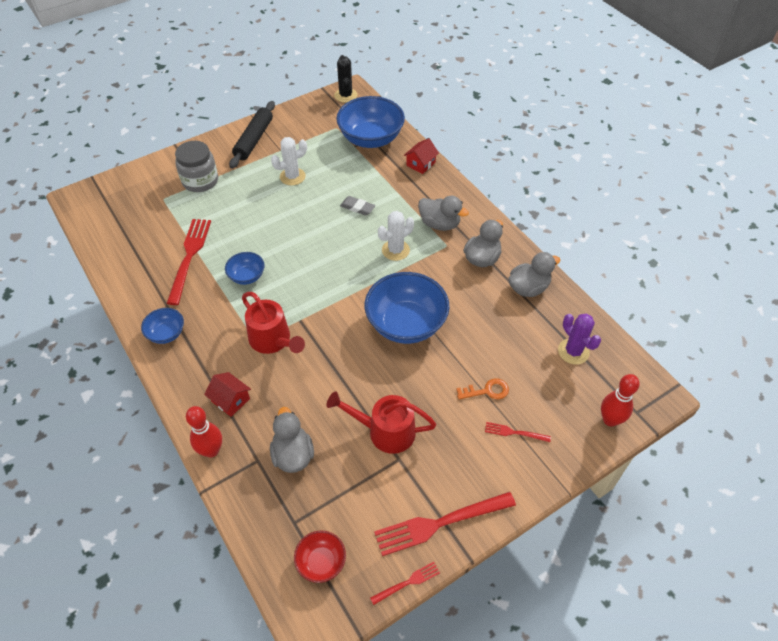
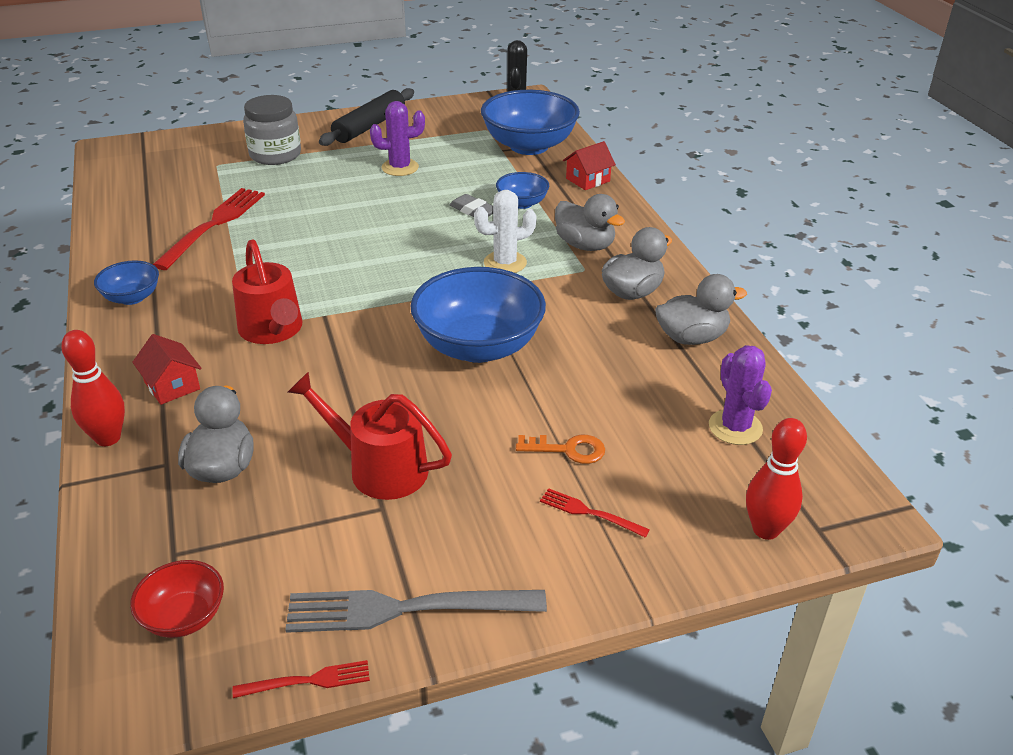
camera: 15 degrees right, 15 degrees down
blue bowl [225,252,265,285] -> blue bowl moved to [496,172,549,209]
white cactus [271,137,307,186] -> purple cactus [370,101,425,176]
red fork [374,492,516,556] -> grey fork [285,590,547,633]

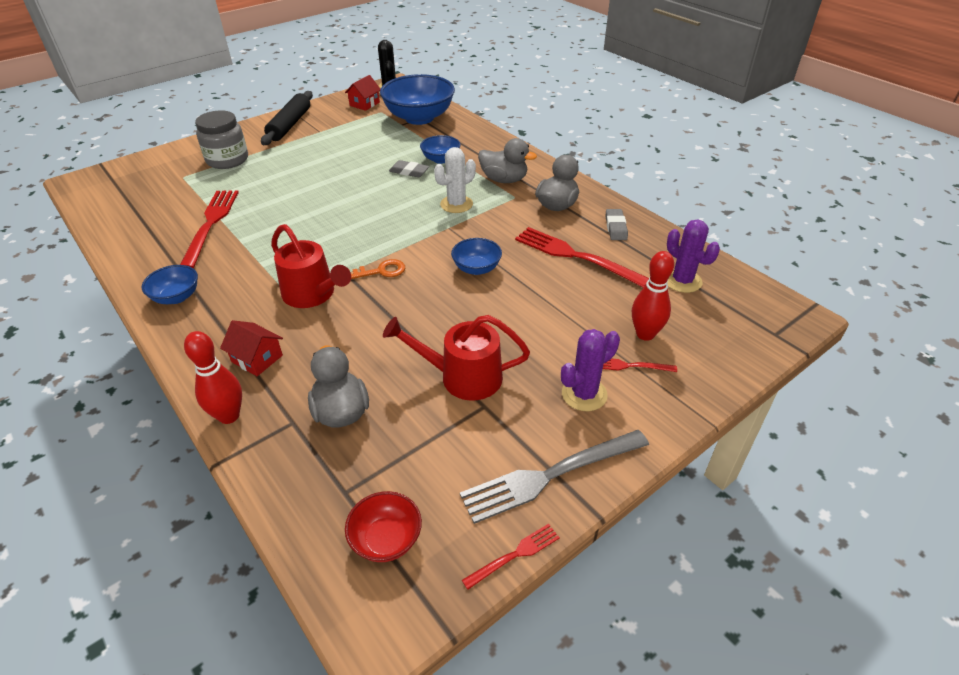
camera: 20 degrees left, 5 degrees up
purple cactus [370,101,425,176] -> purple cactus moved to [561,329,620,411]
blue bowl [411,267,546,363] -> blue bowl [451,238,502,275], size x0.50
orange key [516,435,605,464] -> orange key moved to [351,259,405,279]
red house [563,141,616,190] -> red house moved to [345,75,380,111]
grey duck [655,274,747,345] -> grey eraser [606,209,628,240]
red bowling pin [746,418,807,540] -> red bowling pin moved to [632,251,674,341]
none -> red fork [515,227,649,288]

